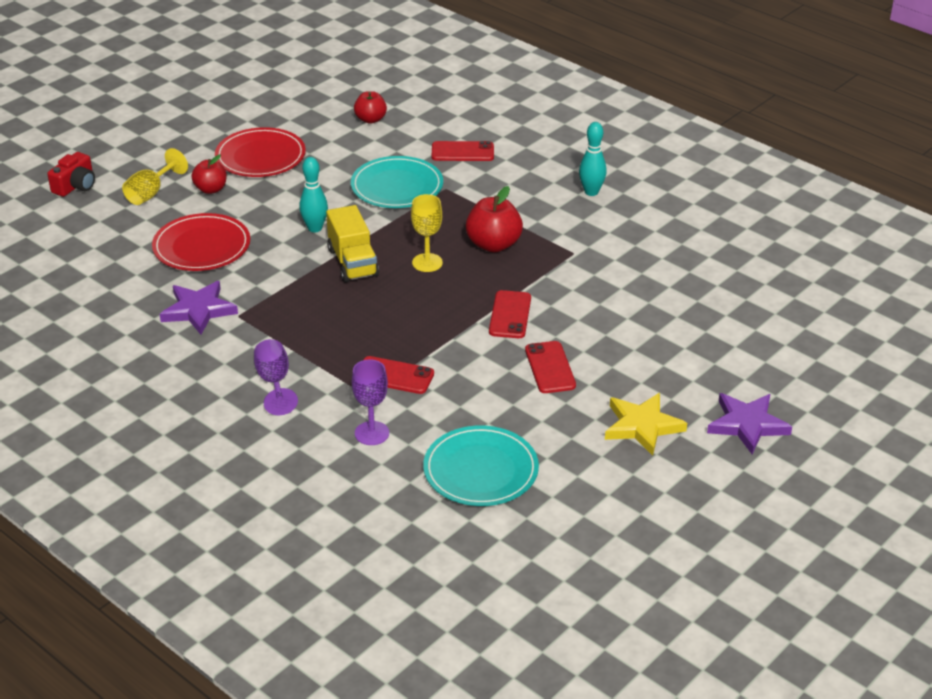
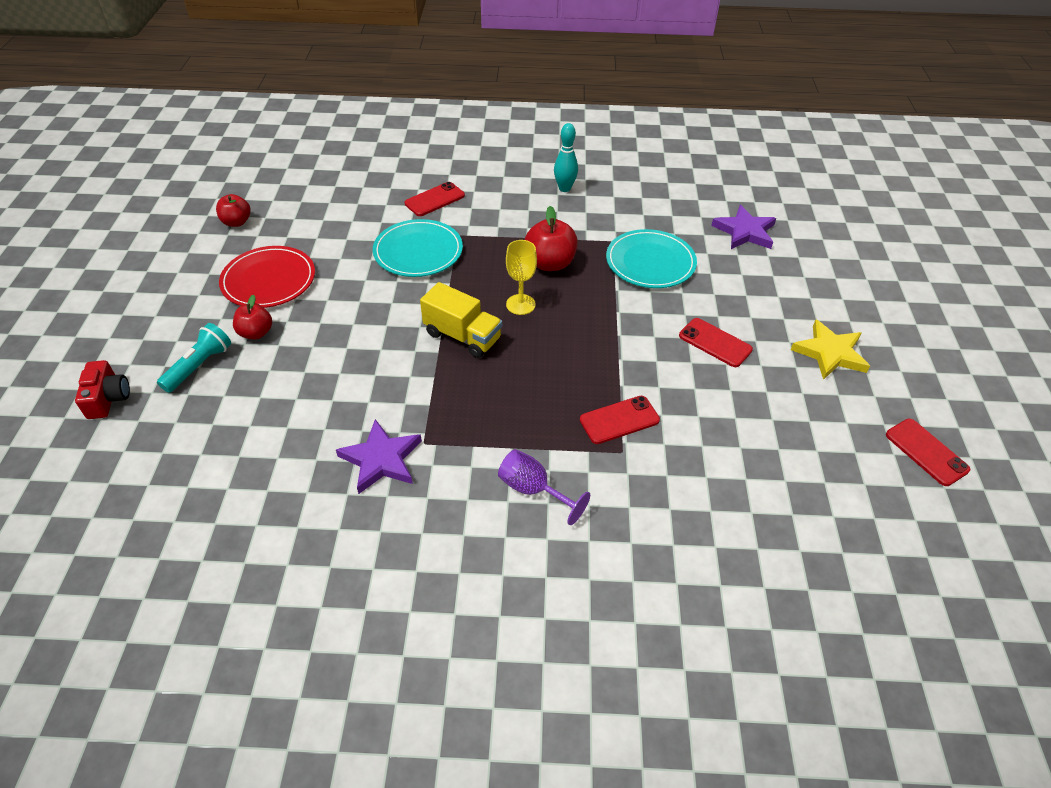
camera: 40 degrees left, 10 degrees up
yellow goblet [122,148,188,205] -> turquoise flashlight [157,323,231,393]
red plate [152,213,250,271] -> none
turquoise bowling pin [299,157,328,232] -> none
purple goblet [352,360,389,445] -> none
red apple [354,91,387,124] -> red apple moved to [216,194,251,227]
turquoise plate [423,425,539,506] -> turquoise plate moved to [606,229,697,288]
red phone [489,290,531,338] -> red phone moved to [886,419,970,486]
purple star [707,393,792,454] -> purple star moved to [711,205,776,249]

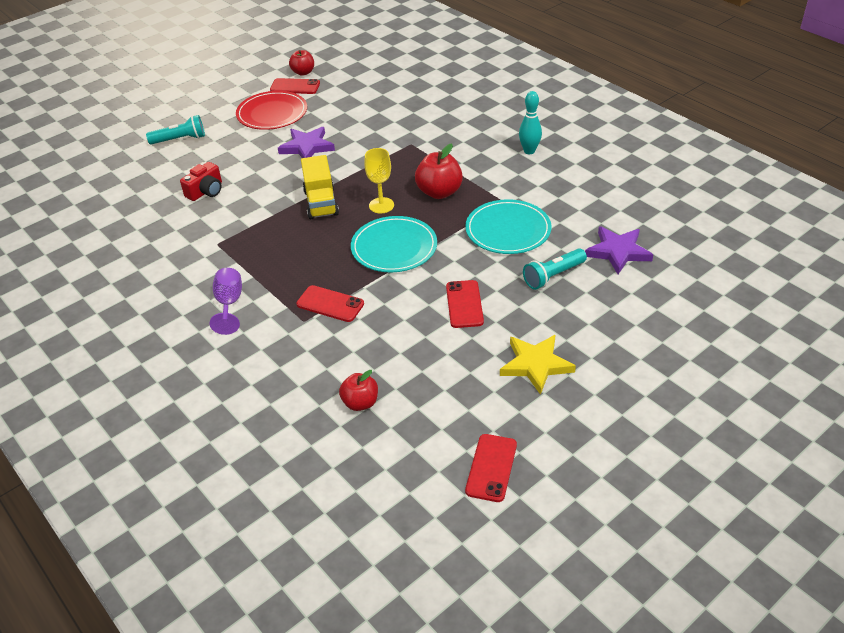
camera: 50 degrees right, 5 degrees down
red camera [75,360,130,419] -> red camera moved to [180,162,222,201]
red apple [233,295,272,340] -> red apple moved to [339,370,378,411]
purple star [336,419,422,494] -> purple star moved to [278,127,335,158]
turquoise plate [373,219,463,277] -> turquoise plate moved to [351,216,437,272]
red phone [405,182,465,216] -> red phone moved to [270,78,320,94]
none -> turquoise flashlight [523,248,587,290]

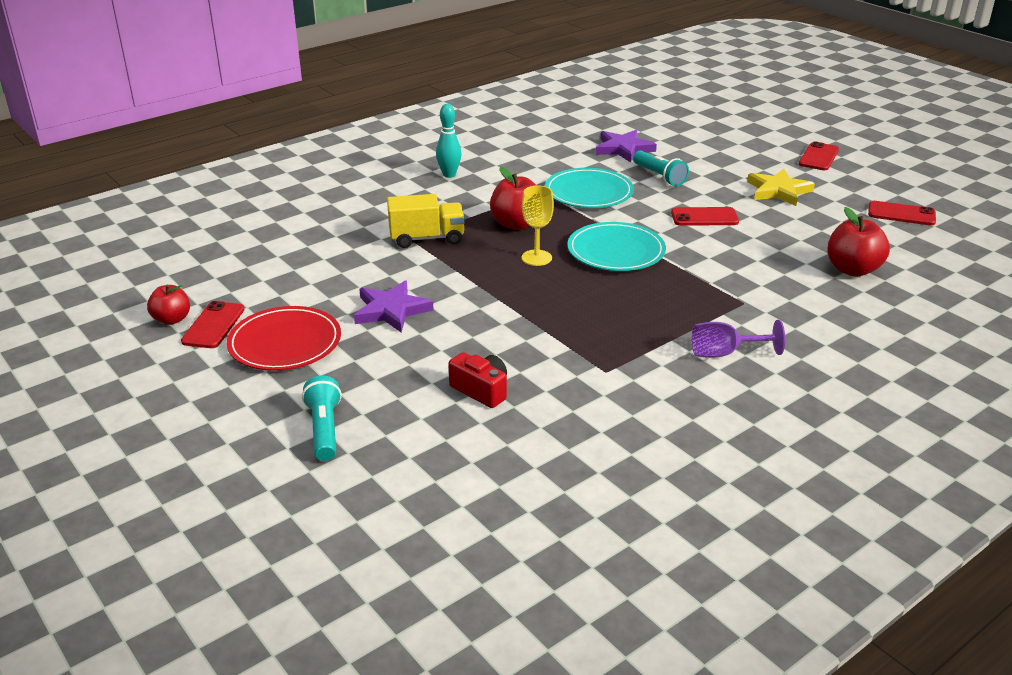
camera: 90 degrees left, 10 degrees down
red phone [296,285,364,322] -> red phone moved to [799,142,839,170]
yellow truck [301,155,339,219] -> yellow truck moved to [387,194,465,248]
red apple [339,370,378,411] -> red apple [828,207,890,276], size x1.55

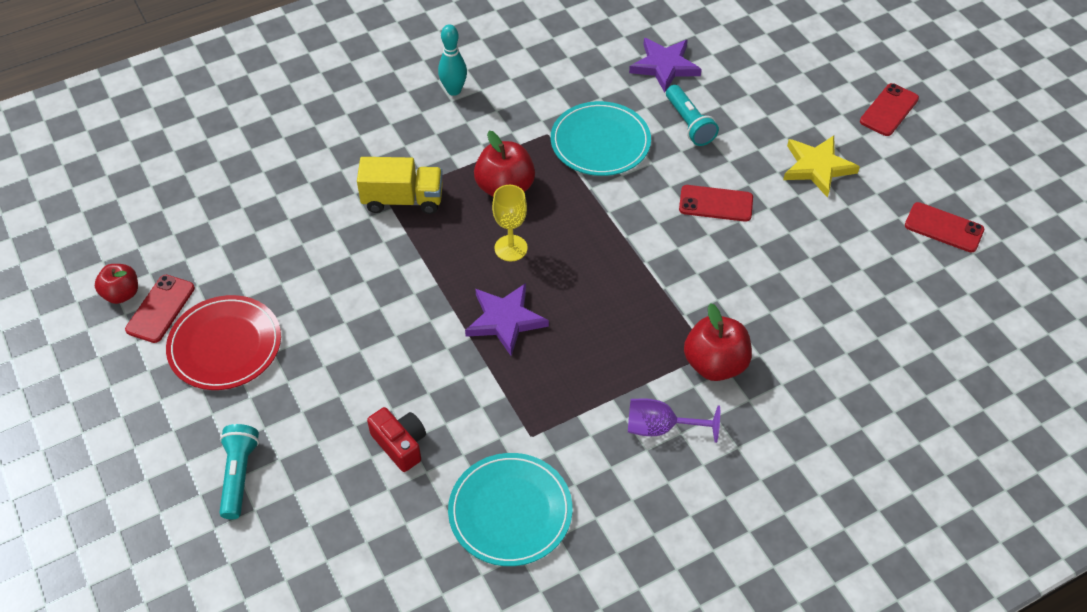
camera: 10 degrees right, 20 degrees up
purple star [354,281,433,333] -> purple star moved to [465,283,549,356]
turquoise plate [567,222,666,271] -> turquoise plate moved to [448,453,573,566]
red apple [828,207,890,276] -> red apple moved to [684,303,752,381]

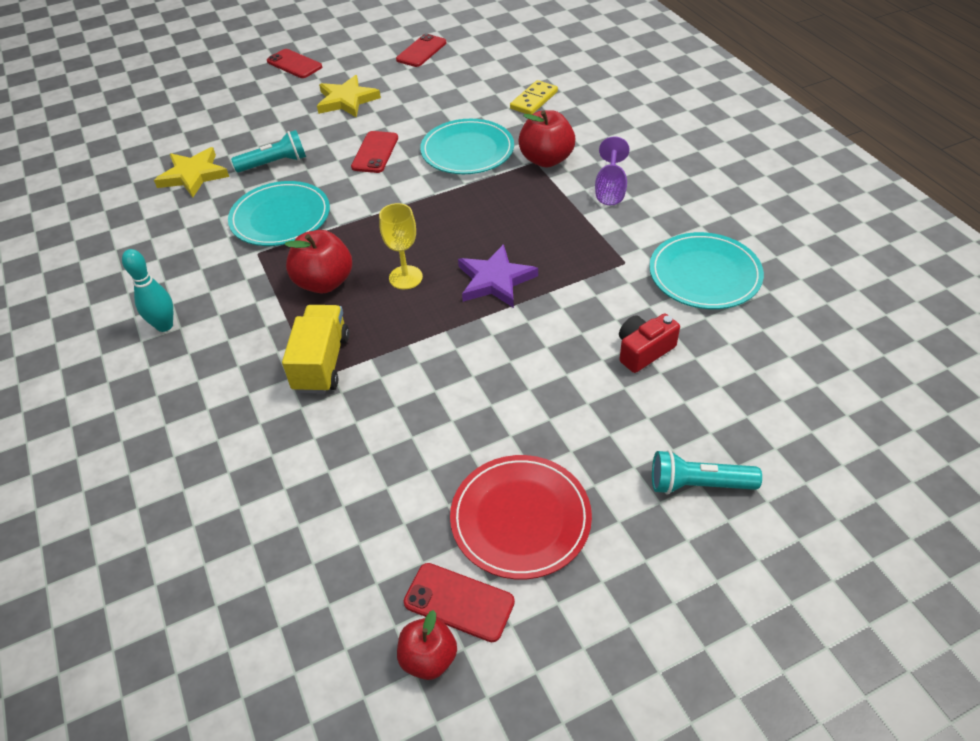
camera: 85 degrees left, 5 degrees down
purple star [629,38,702,93] -> yellow star [154,147,229,198]
none -> turquoise plate [420,119,514,174]
none -> yellow domino [510,80,558,115]

